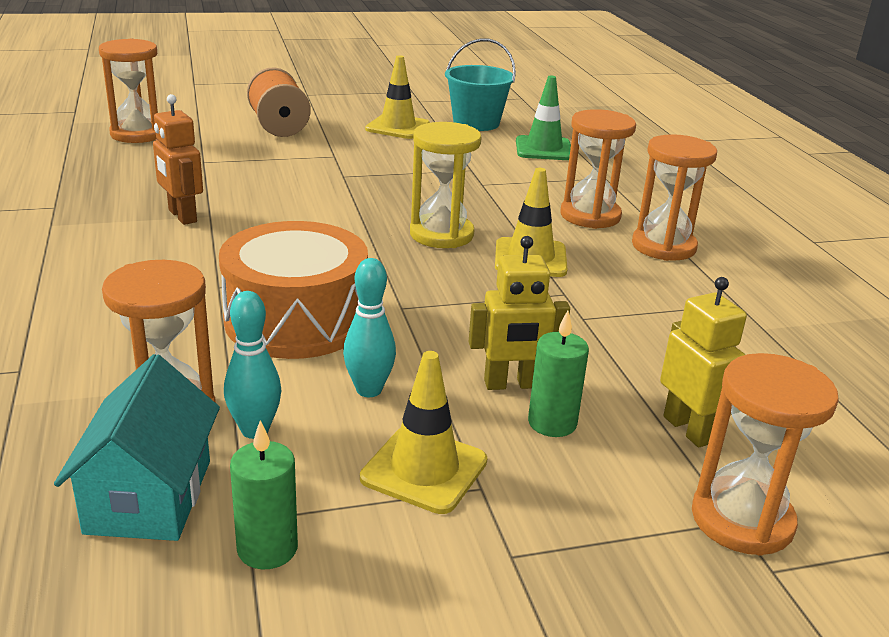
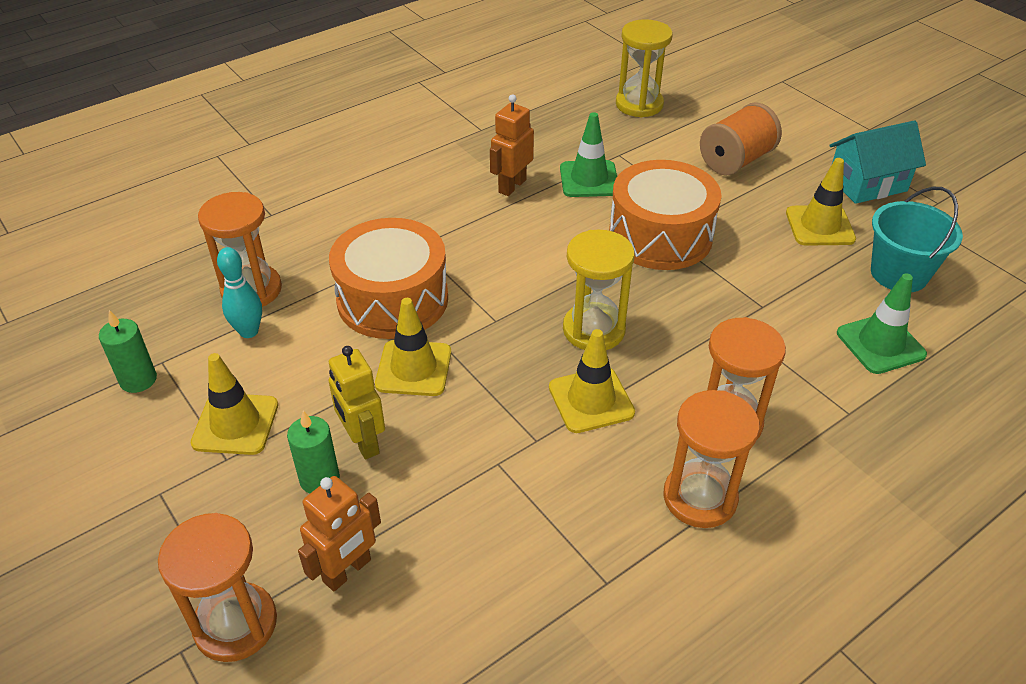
camera: 70 degrees right, 15 degrees up
turquoise house [54,354,220,541] -> turquoise house moved to [829,120,926,204]
orange hourglass [99,39,158,143] -> yellow hourglass [616,19,673,117]
turquoise bowling pin [343,258,396,397] -> none
yellow robot [660,277,747,447] -> orange robot [298,476,381,591]
none -> yellow traffic cone [375,298,451,396]
none -> green traffic cone [560,112,617,197]
none -> orange drum [609,160,722,270]

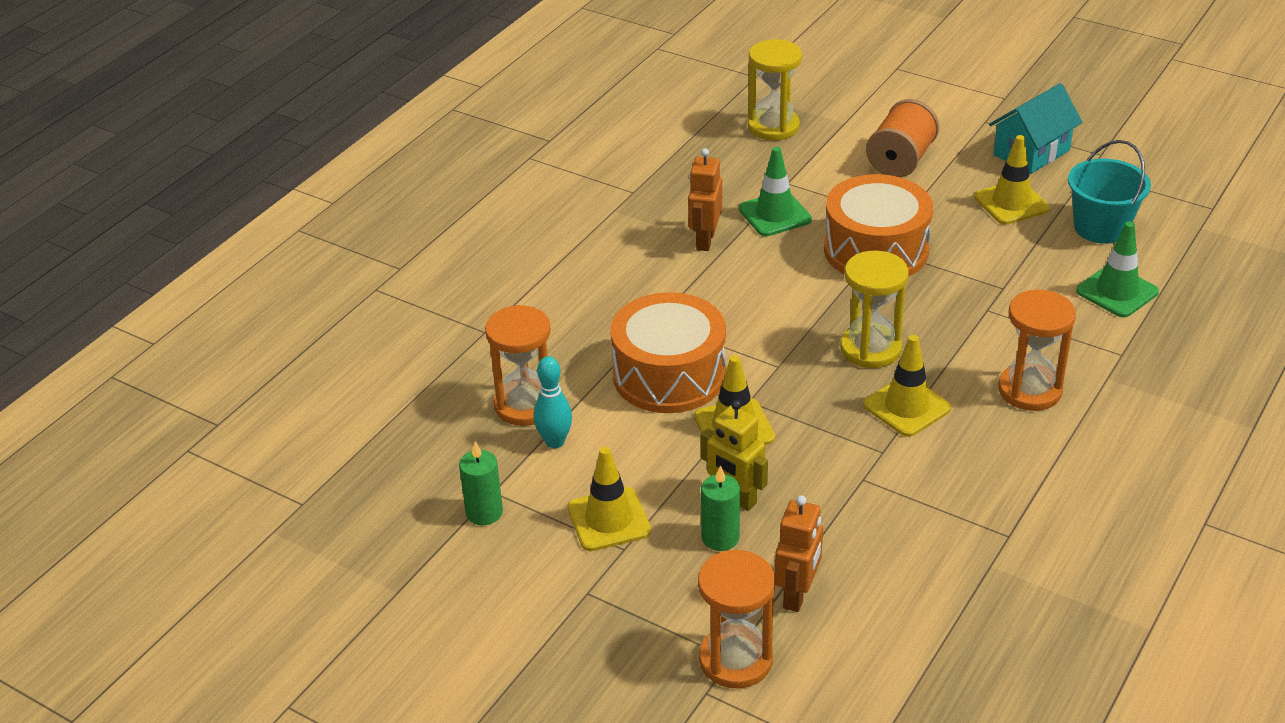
camera: 20 degrees left, 5 degrees down
orange hourglass [663,390,760,528] -> none

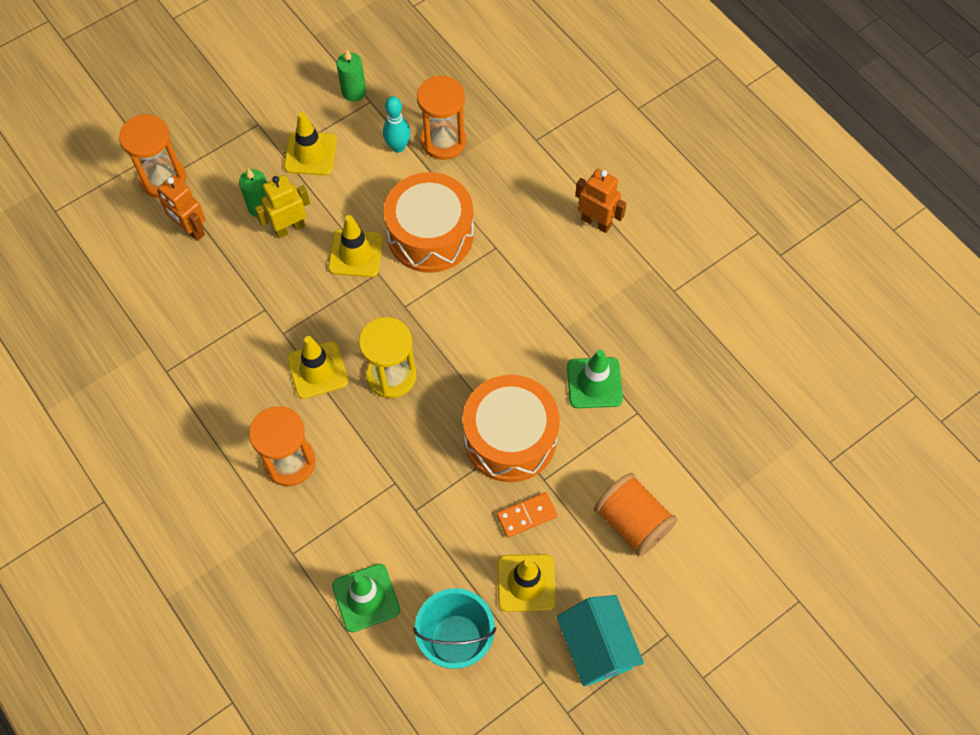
camera: 110 degrees right, 25 degrees up
orange robot [688,148,722,251] -> orange robot moved to [575,169,627,233]
yellow hourglass [748,39,802,141] -> none
none -> orange domino [496,492,557,538]

